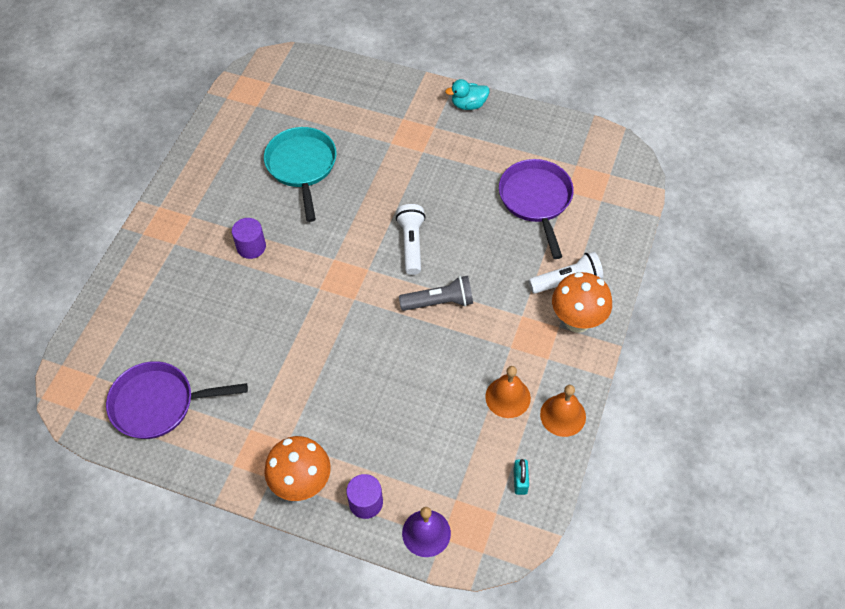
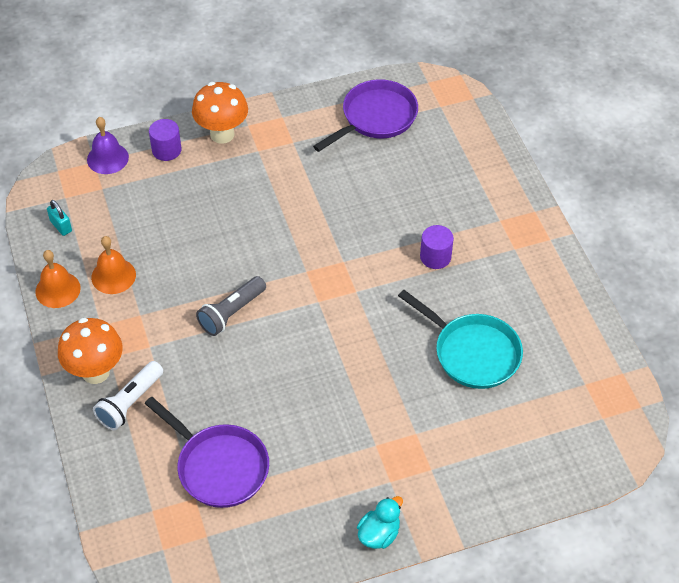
camera: 140 degrees right, 5 degrees down
white flashlight [396,204,425,275] -> none

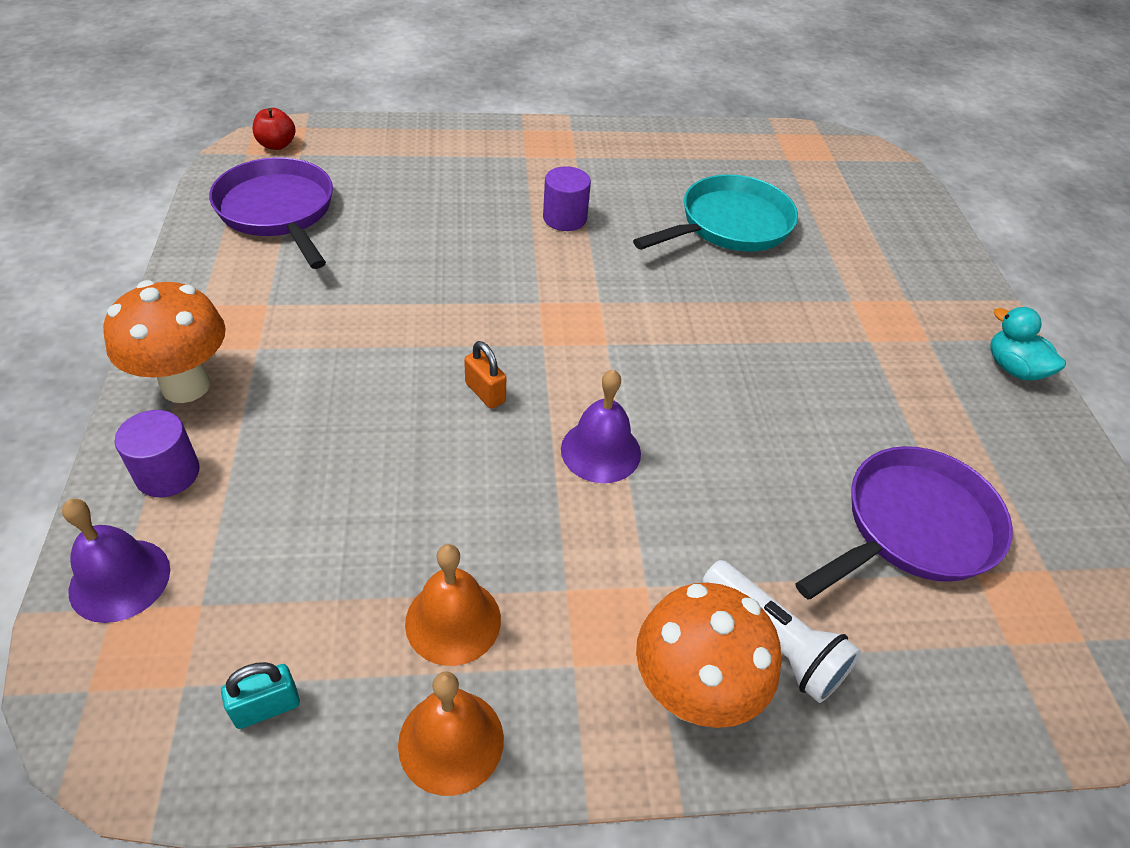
camera: 80 degrees left, 5 degrees down
grey flashlight [196,276,266,336] -> purple bell [561,369,641,483]
none -> red apple [253,108,296,150]
none -> orange padlock [464,341,506,409]

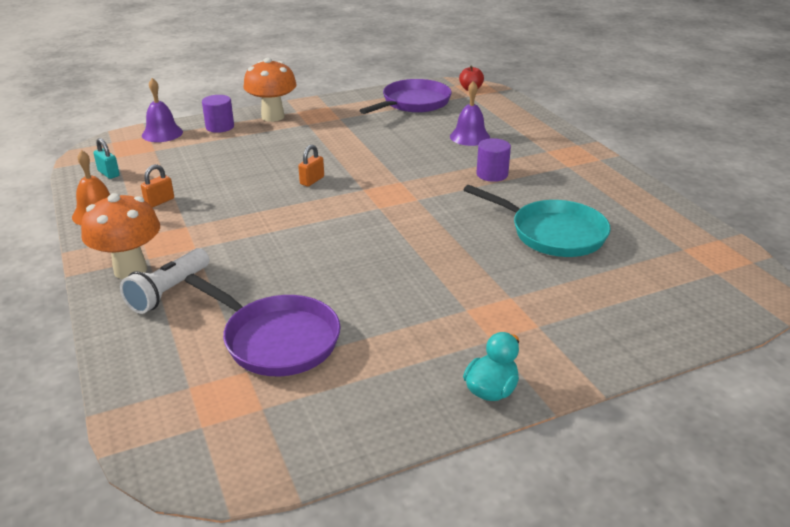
camera: 75 degrees right, 15 degrees down
orange bell [405,544,501,666] -> orange padlock [141,164,174,208]
purple bell [561,369,641,483] -> purple bell moved to [450,81,490,146]

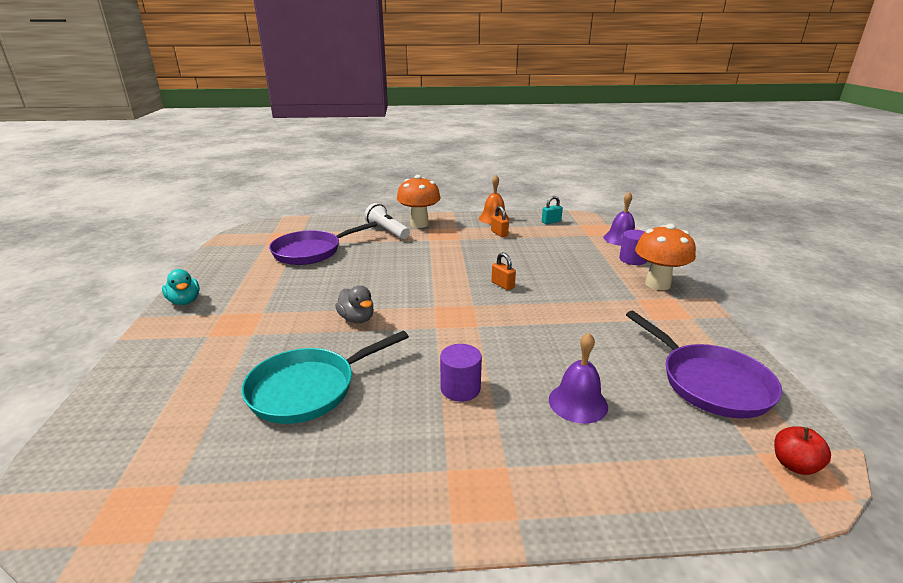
camera: 110 degrees right, 5 degrees down
none -> grey duck [335,285,374,323]

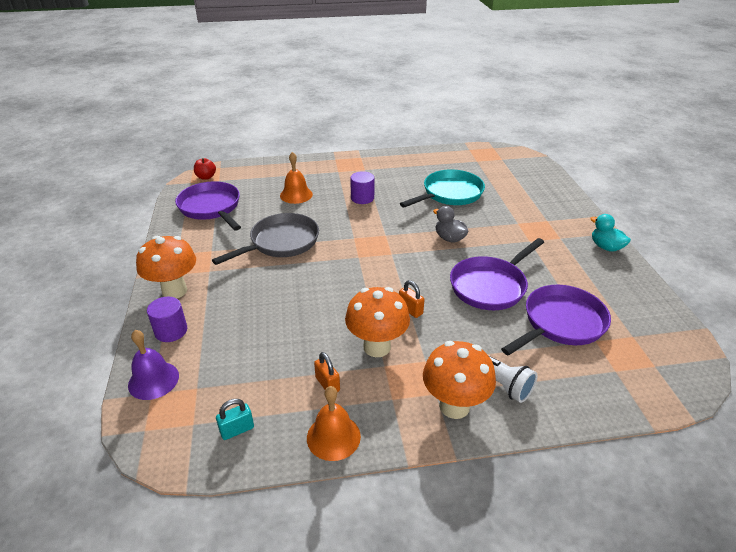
camera: 175 degrees right, 10 degrees up
orange padlock [492,252,516,290] -> orange padlock moved to [399,280,425,318]
purple bell [549,333,608,424] -> orange bell [280,152,313,204]
none -> grey pan [212,213,319,265]
none -> orange mushroom [345,287,410,357]
none -> purple pan [450,238,544,310]

